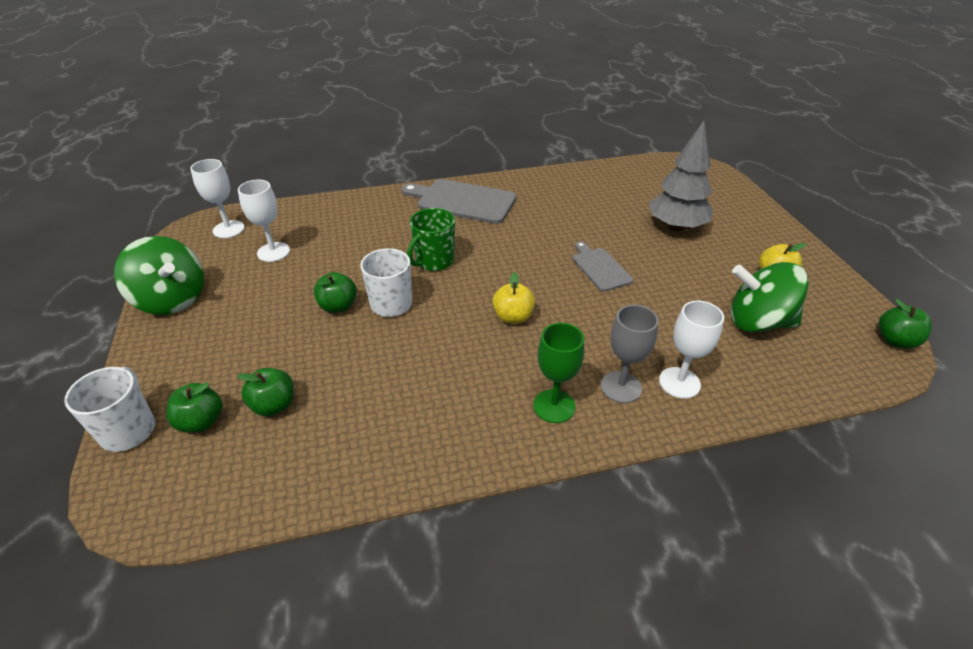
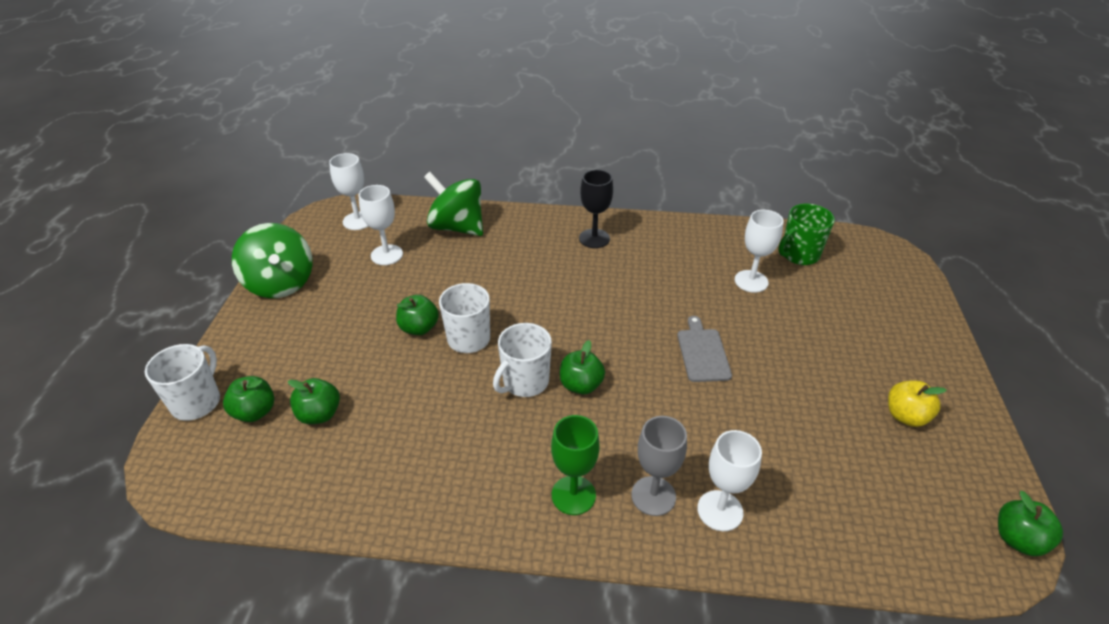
camera: 20 degrees right, 0 degrees up
grey cutting board [401,179,516,224] -> black goblet [579,170,613,248]
green mug [407,208,455,271] -> green mug moved to [778,204,835,265]
yellow apple [492,272,535,324] -> green apple [560,340,605,394]
grey tree [648,121,713,231] -> none
green spinning top [731,262,809,332] -> green spinning top moved to [424,172,483,236]
none -> white mug [493,323,552,397]
none -> white goblet [735,210,784,293]

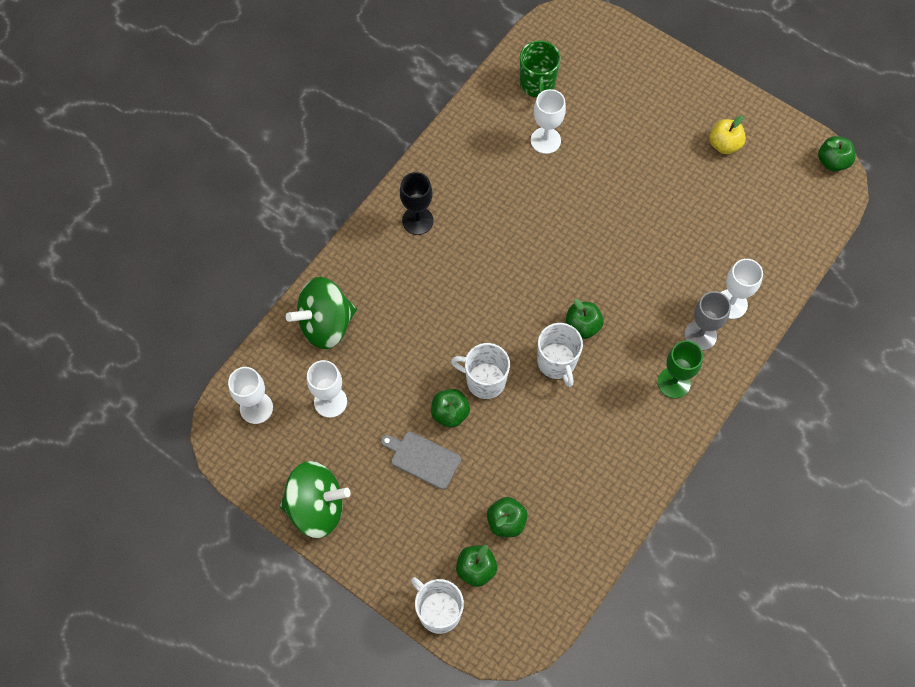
camera: 60 degrees left, 25 degrees up
grey cutting board [677,316,732,382] -> grey cutting board moved to [381,432,461,490]

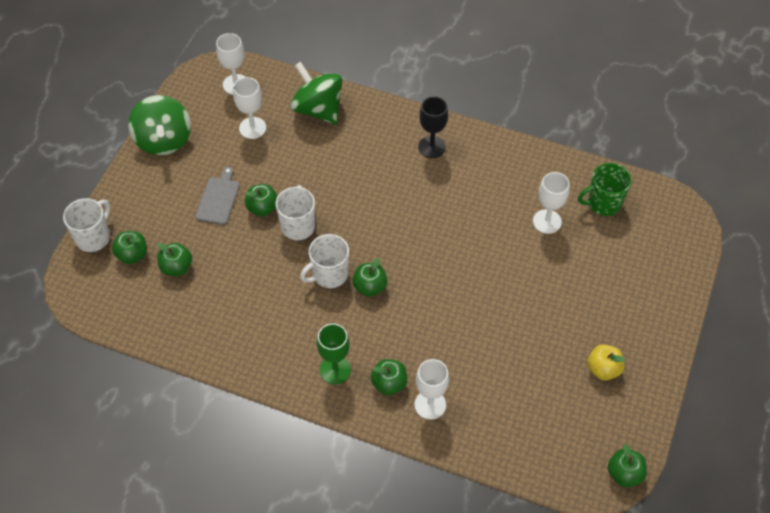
camera: 75 degrees right, 10 degrees down
grey goblet [684,291,731,351] -> green apple [371,359,407,395]

